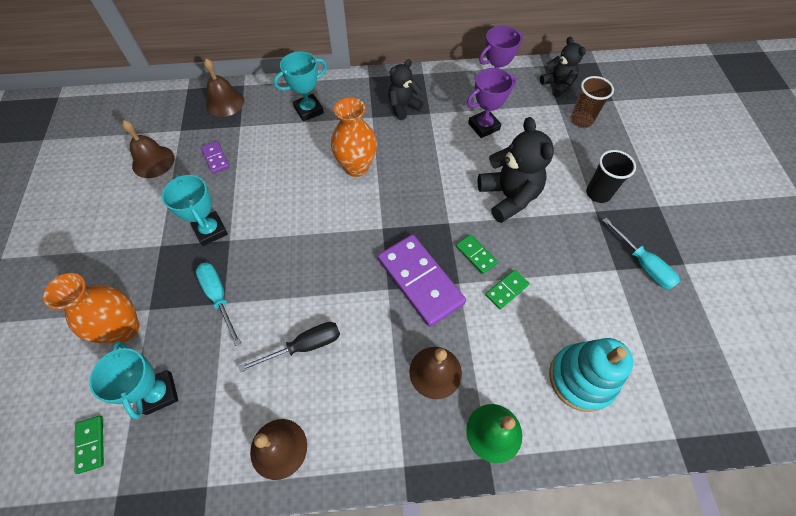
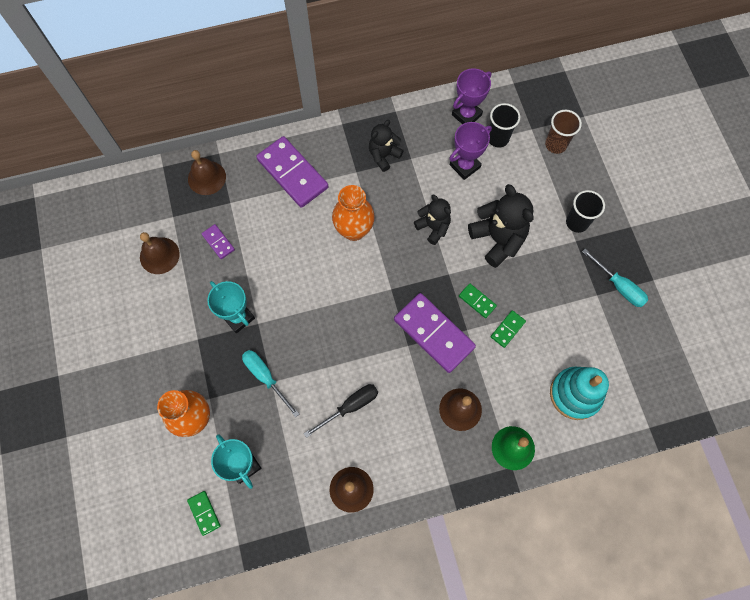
camera: 10 degrees left, 10 degrees up
turquoise trophy [274,51,327,122] -> purple domino [256,136,328,208]
black teddy bear [540,37,586,98] -> black teddy bear moved to [414,195,451,245]
none -> black cup [489,103,520,148]

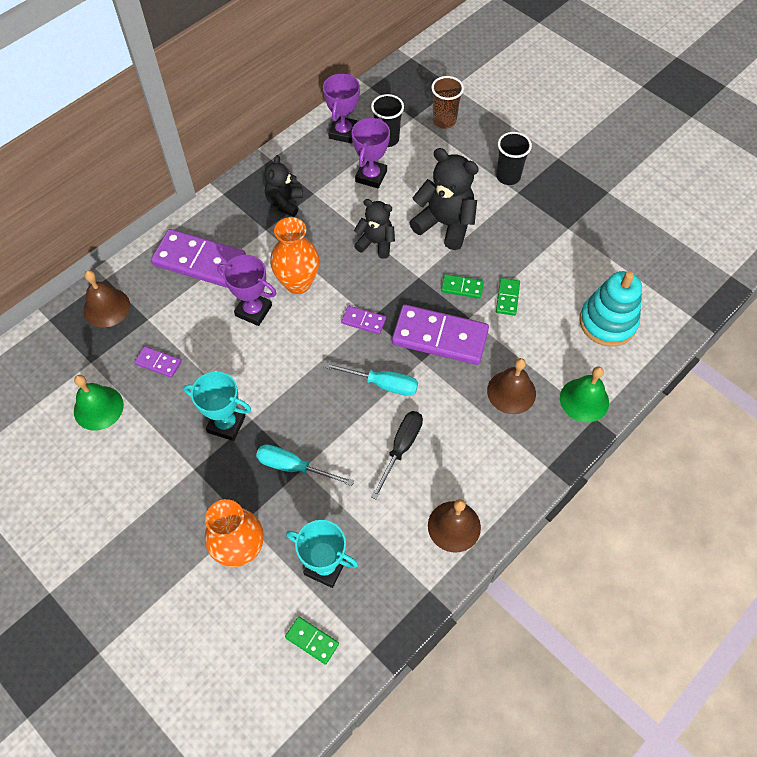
camera: 30 degrees left, 10 degrees down
brown bell [140,232,180,274] -> green bell [74,375,124,431]
turquoise screwdriver [582,249,648,307] -> turquoise screwdriver moved to [324,362,418,396]
none -> purple trophy [217,255,276,326]
none -> purple domino [341,306,386,334]

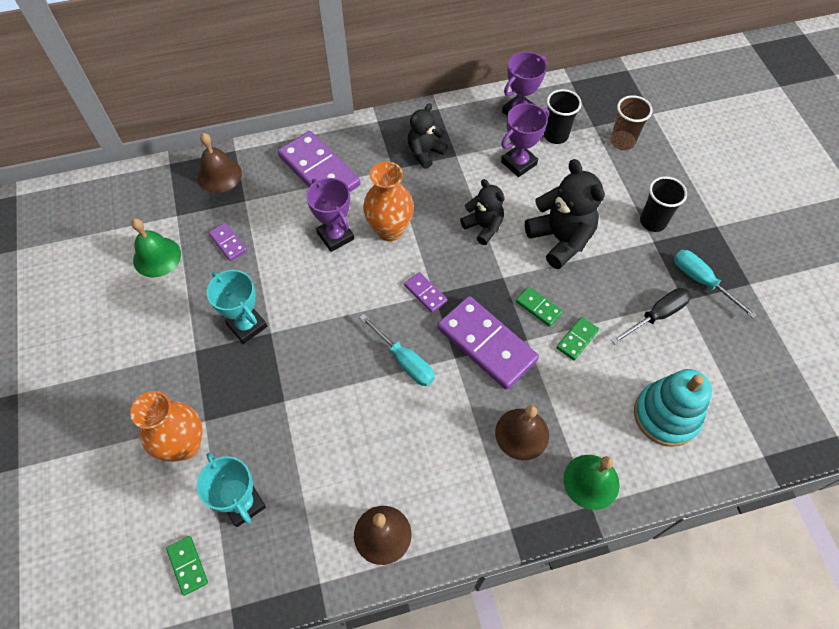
camera: 30 degrees right, 0 degrees up
turquoise screwdriver [256,444,354,486] -> turquoise screwdriver moved to [674,250,757,319]
black screwdriver [371,411,423,500] -> black screwdriver moved to [611,288,691,344]

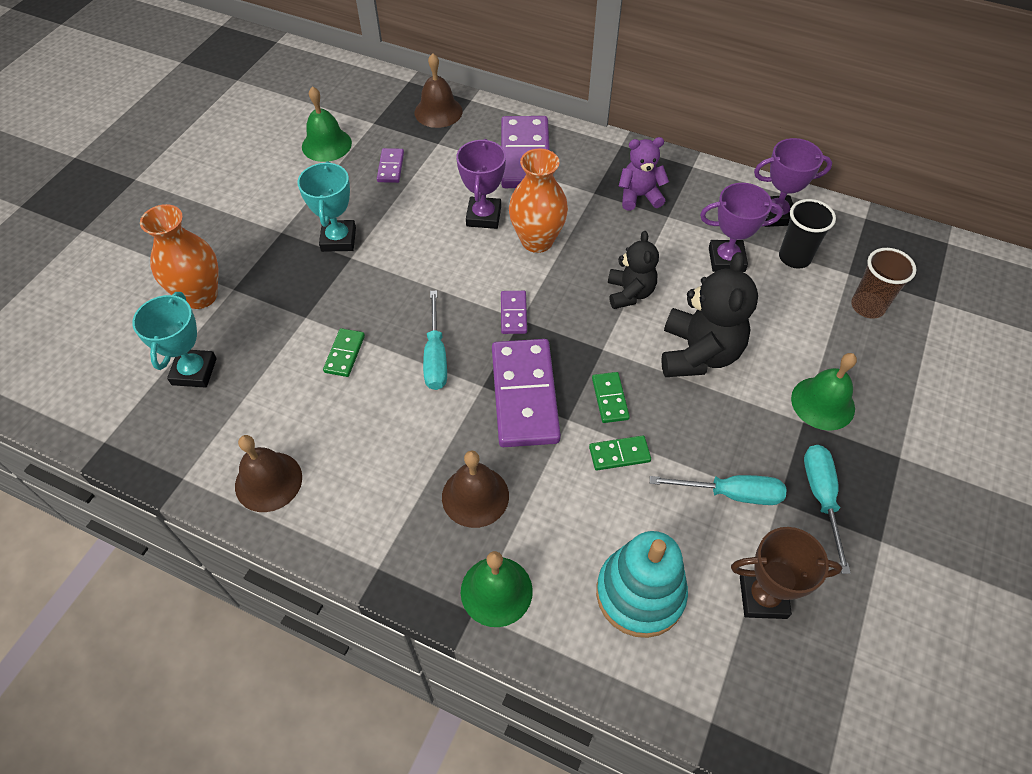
camera: 40 degrees right, 5 degrees down
green domino [166,536,208,596] -> green domino moved to [323,328,365,377]
black teddy bear [408,103,448,169] -> purple teddy bear [619,137,669,211]
black screwdriver [611,288,691,344] -> turquoise screwdriver [650,475,787,505]
black cup [640,176,687,232] -> green bell [791,353,857,431]
none -> brown trophy [731,527,842,619]

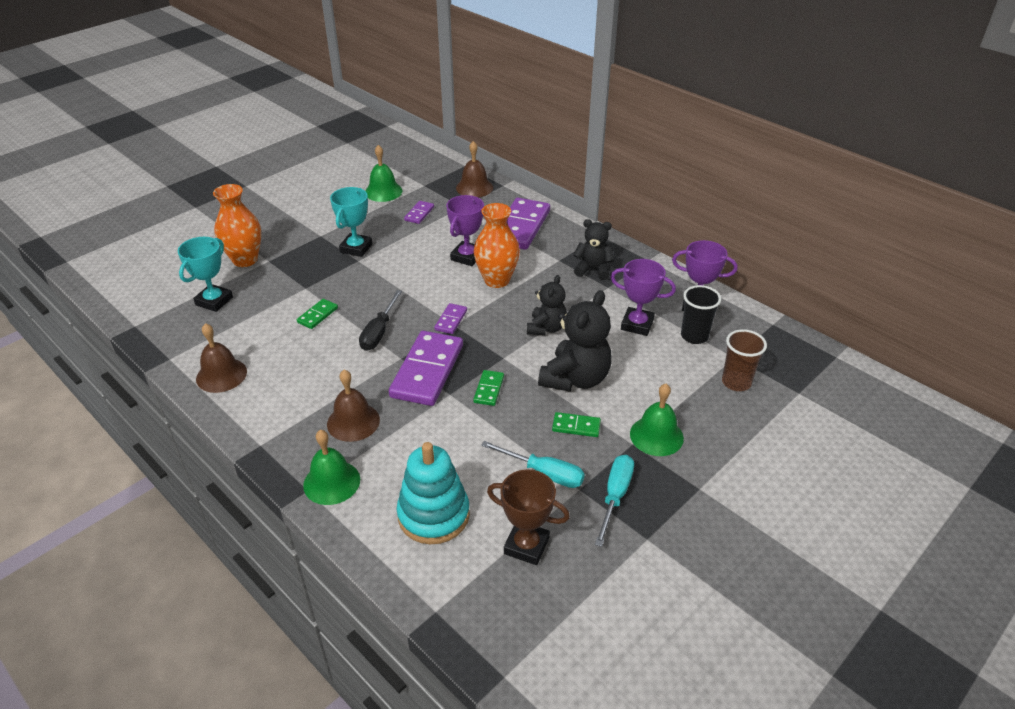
camera: 20 degrees right, 15 degrees down
turquoise screwdriver [423,290,447,390] -> black screwdriver [359,290,402,351]
green domino [589,435,651,470] -> green domino moved to [552,412,601,437]
purple teddy bear [619,137,669,211] -> black teddy bear [573,219,614,280]

